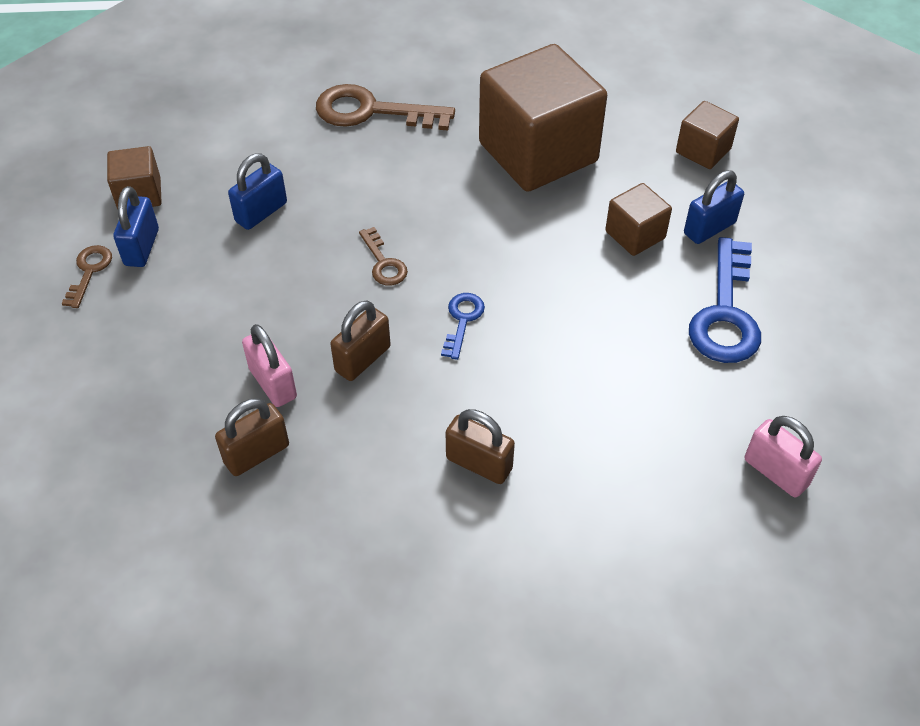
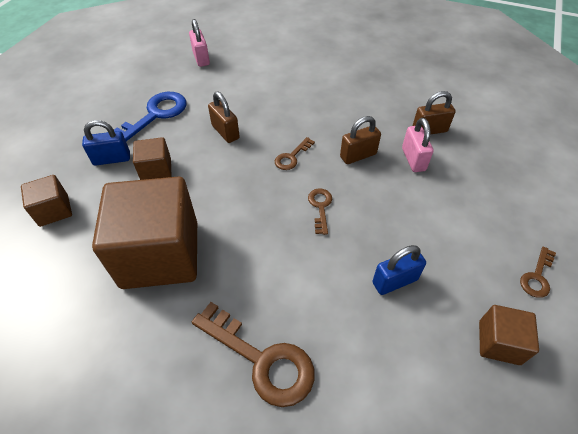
camera: 155 degrees left, 0 degrees up
blue padlock [113,186,159,267] -> none
blue key [441,293,485,360] -> brown key [275,137,315,170]
brown padlock [446,409,515,484] -> brown padlock moved to [208,92,240,143]

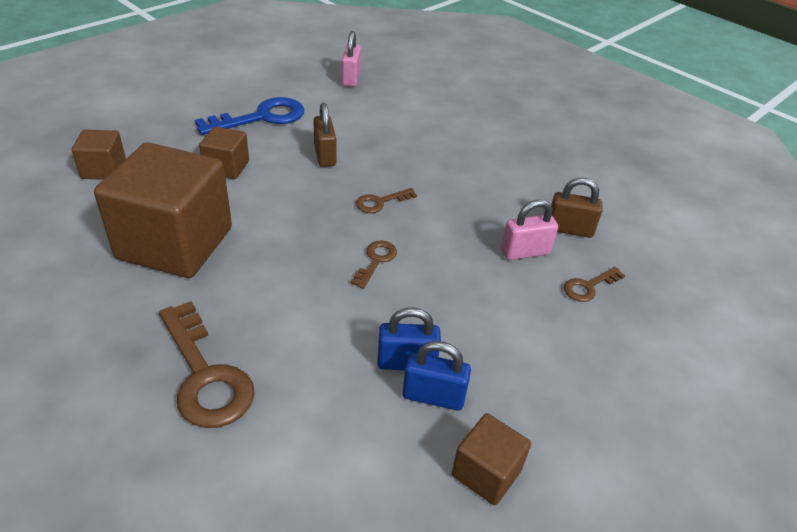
camera: 20 degrees right, 10 degrees down
blue padlock [82,120,130,166] -> blue padlock moved to [403,341,471,410]
brown padlock [340,116,381,164] -> none
pink padlock [402,118,434,172] -> pink padlock turned 60 degrees clockwise [501,199,558,260]
brown key [520,246,556,298] -> brown key moved to [564,267,625,302]

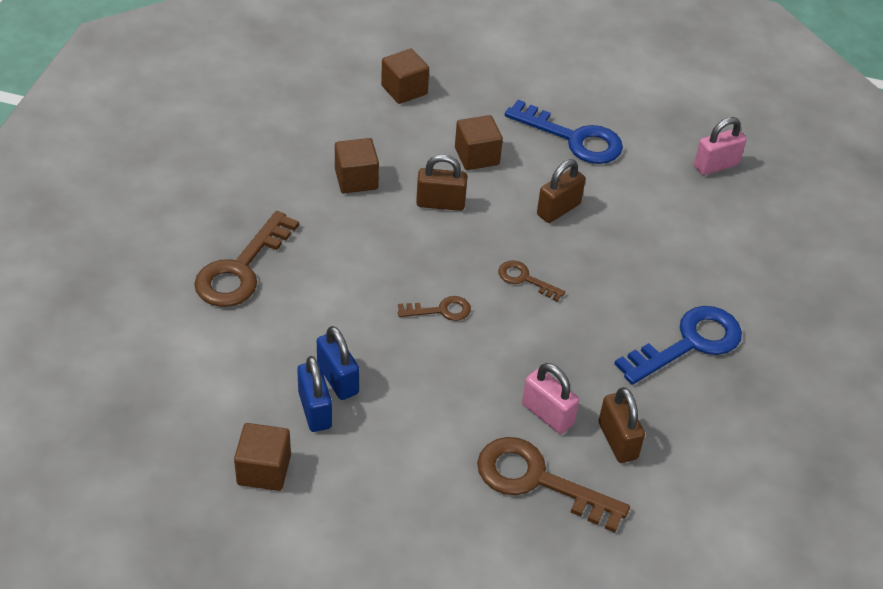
camera: 60 degrees right, 5 degrees up
brown cube [94,142,232,278] -> brown cube [335,138,379,193], size x0.47
brown key [564,267,625,302] -> brown key [477,437,630,533], size x1.94
none -> brown padlock [416,154,468,211]
none -> blue key [614,306,742,385]

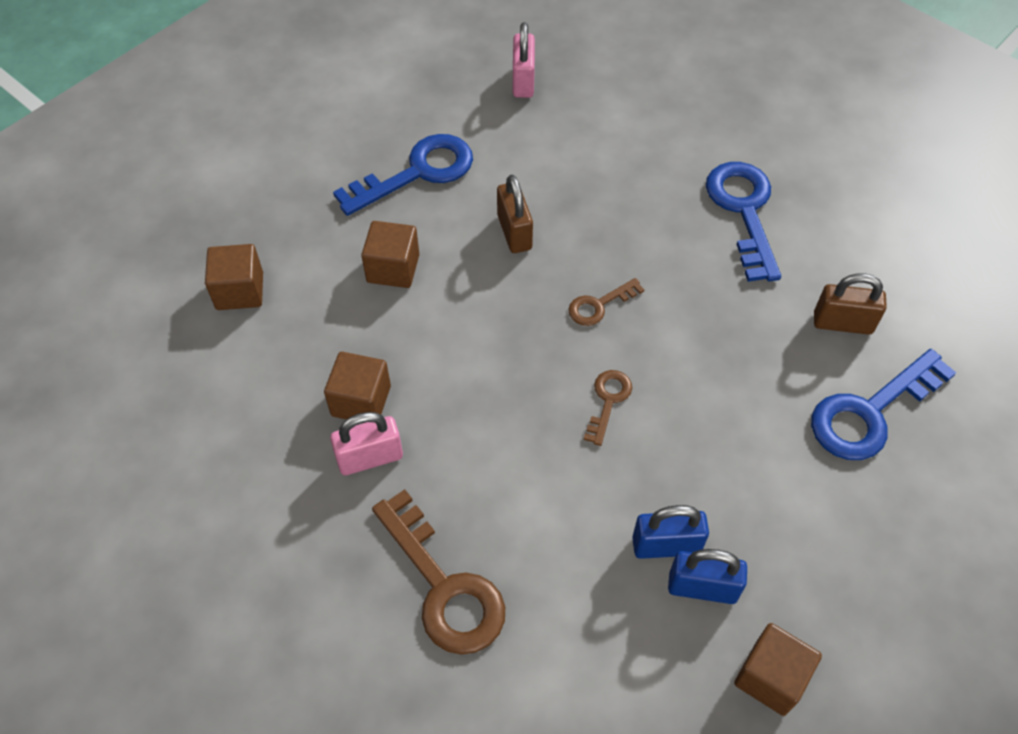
camera: 60 degrees left, 10 degrees up
brown padlock [416,154,468,211] -> none
brown key [477,437,630,533] -> blue key [811,349,956,460]
pink padlock [522,363,579,434] -> pink padlock moved to [330,412,403,475]

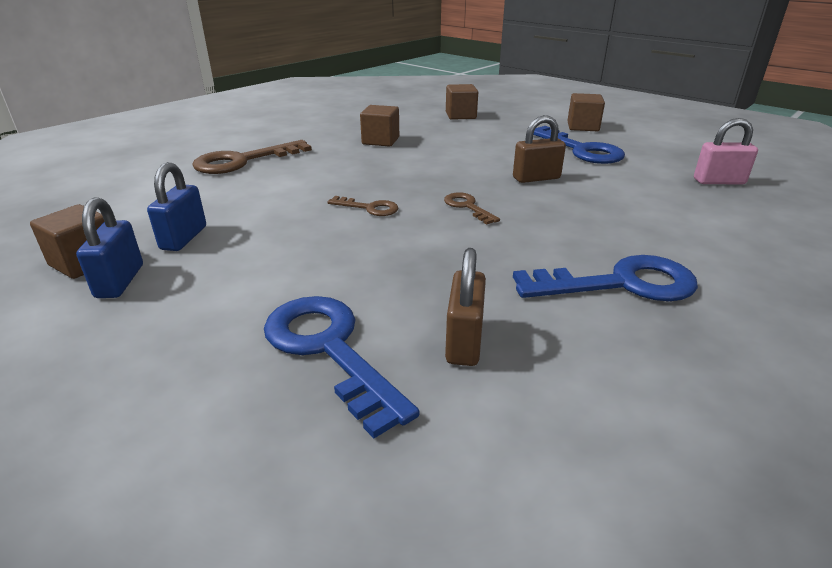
camera: 90 degrees right, 25 degrees down
pink padlock [330,412,403,475] -> none
brown cube [361,221,419,288] -> brown cube moved to [567,93,605,131]
blue padlock [632,505,709,559] -> blue padlock moved to [76,197,143,298]

